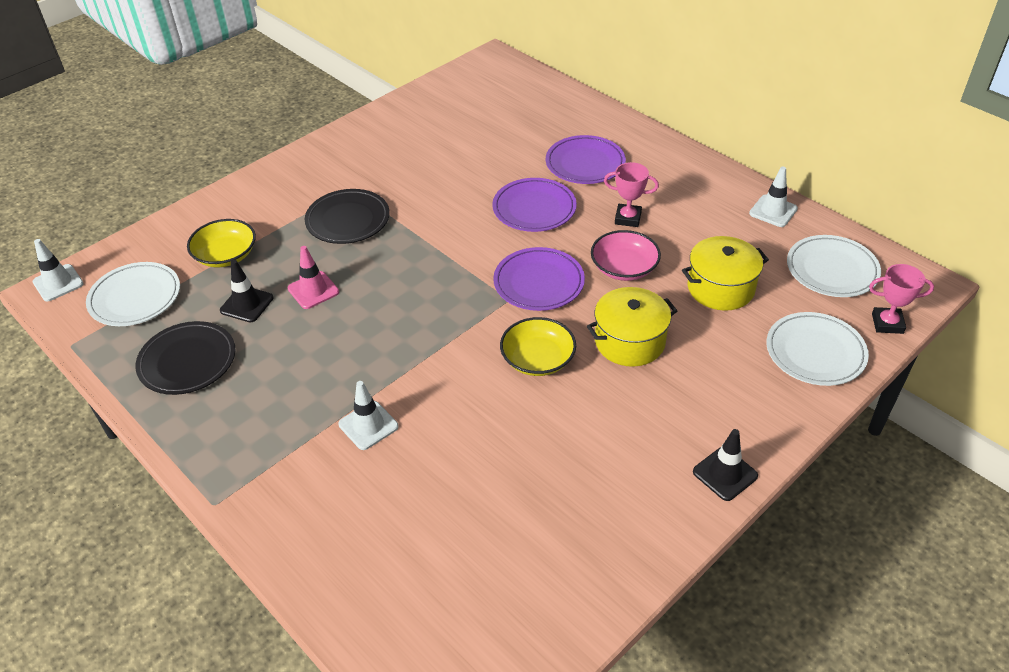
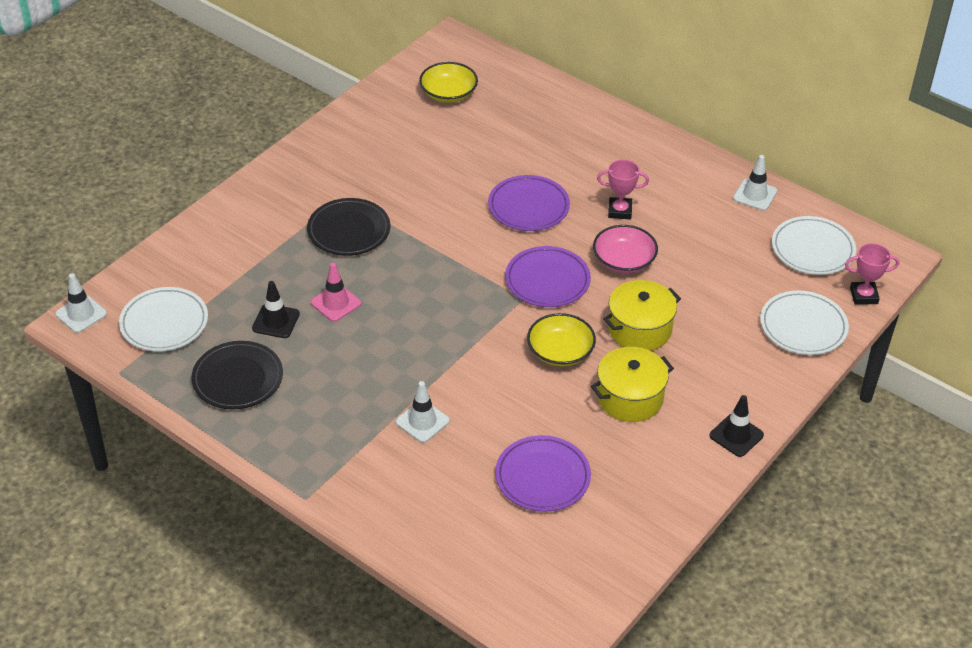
camera: 10 degrees left, 0 degrees up
yellow bowl [187,219,256,267] -> yellow bowl moved to [419,62,478,103]
purple plate [546,135,626,184] -> purple plate moved to [495,435,591,512]
yellow pot [682,236,769,311] -> yellow pot moved to [591,347,674,422]

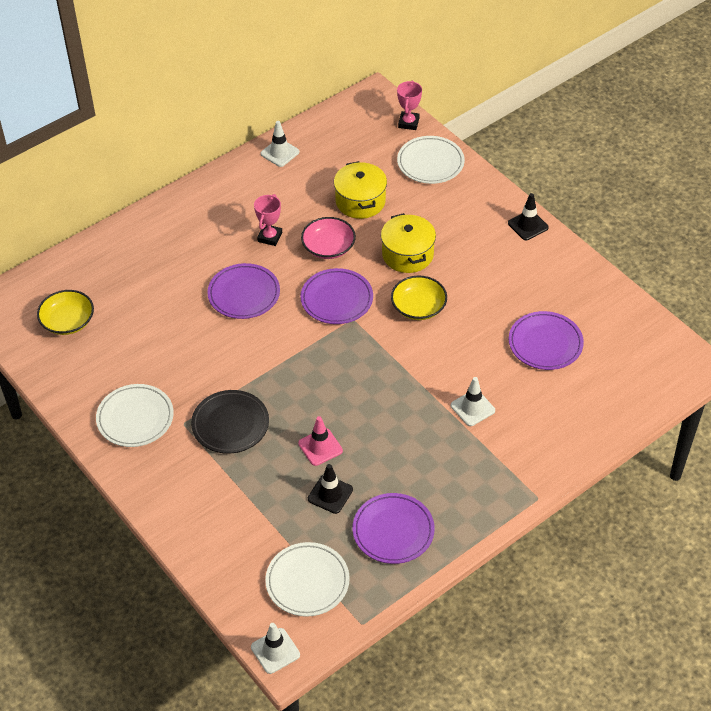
camera: 75 degrees left, 5 degrees up
black plate [191,341,283,410] -> purple plate [352,493,435,564]
yellow pot [591,347,674,422] -> yellow pot moved to [334,161,387,219]
white plate [772,216,856,275] -> white plate moved to [96,384,174,447]

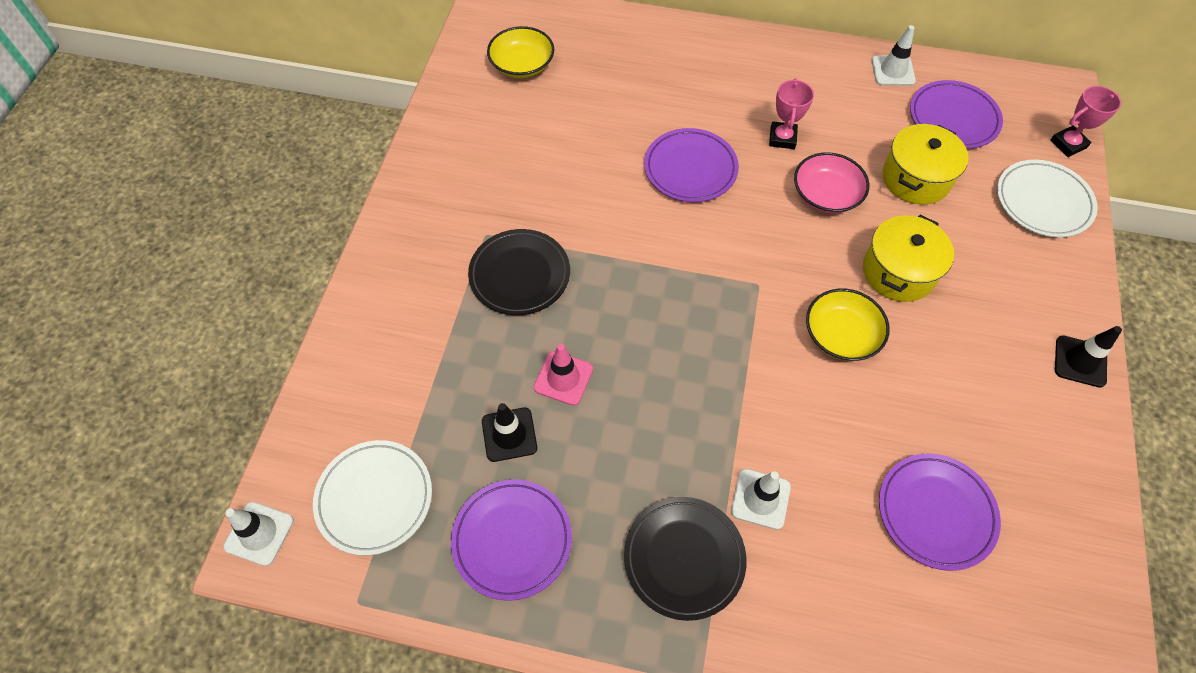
camera: 50 degrees right, 10 degrees up
white plate [96,384,174,447] -> none
pink trophy [254,194,282,246] -> pink trophy turned 60 degrees counterclockwise [769,78,814,149]
purple plate [300,268,373,324] -> purple plate moved to [910,80,1003,149]
none -> black plate [624,497,747,621]

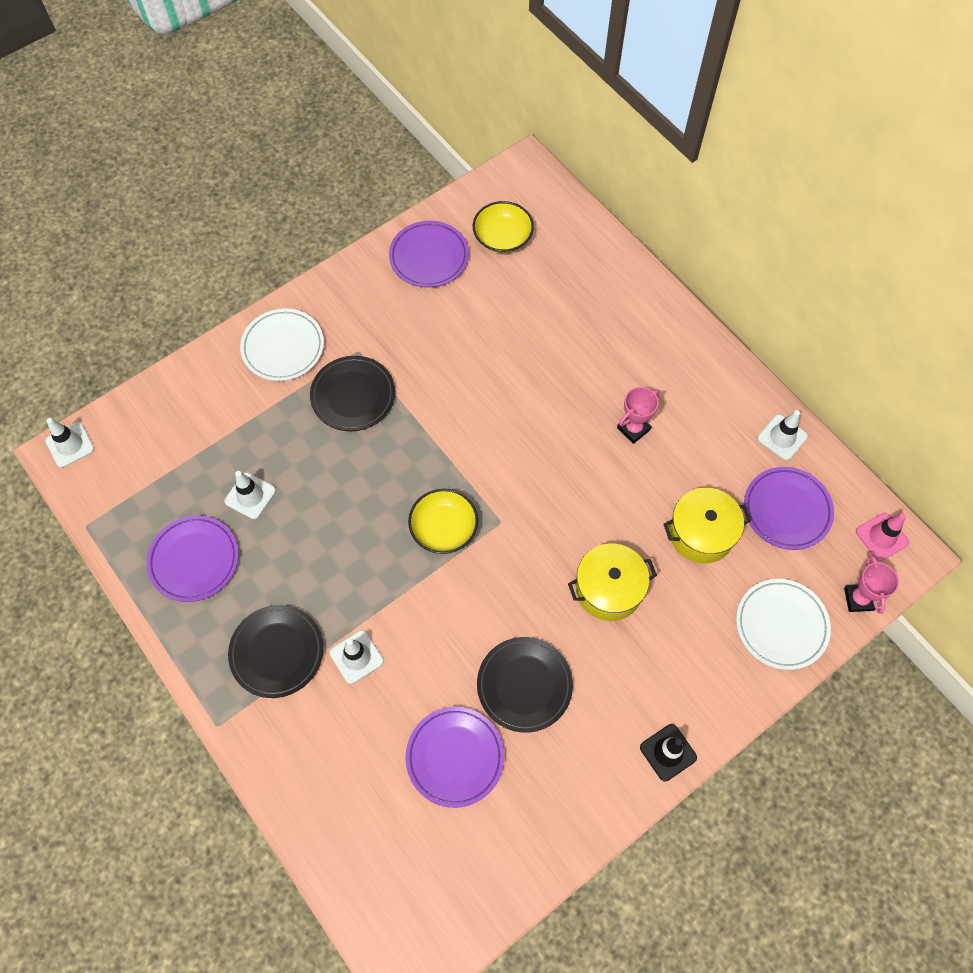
camera: 40 degrees right, 5 degrees up
white plate [313,440,432,556] -> white plate moved to [240,308,324,381]
black traffic cone [482,403,537,462] -> white traffic cone [225,471,276,519]
pink traffic cone [534,344,593,406] -> pink traffic cone moved to [856,513,909,561]
purple plate [644,128,739,202] -> purple plate moved to [389,221,469,288]
pink bowl [794,152,869,213] -> none
yellow bowl [806,289,890,361] -> yellow bowl moved to [408,489,478,554]
pink trophy [1050,86,1121,157] -> pink trophy turned 75 degrees clockwise [844,555,899,614]
none -> black plate [477,637,573,733]

